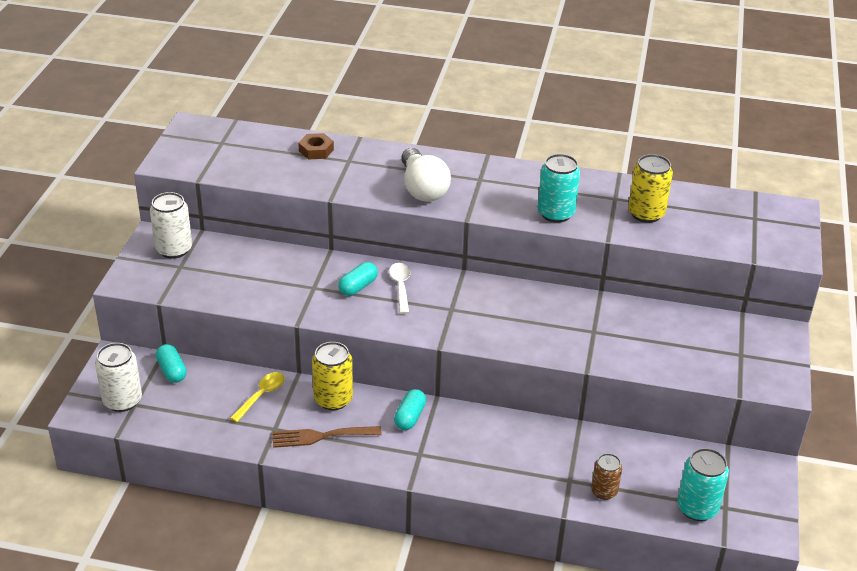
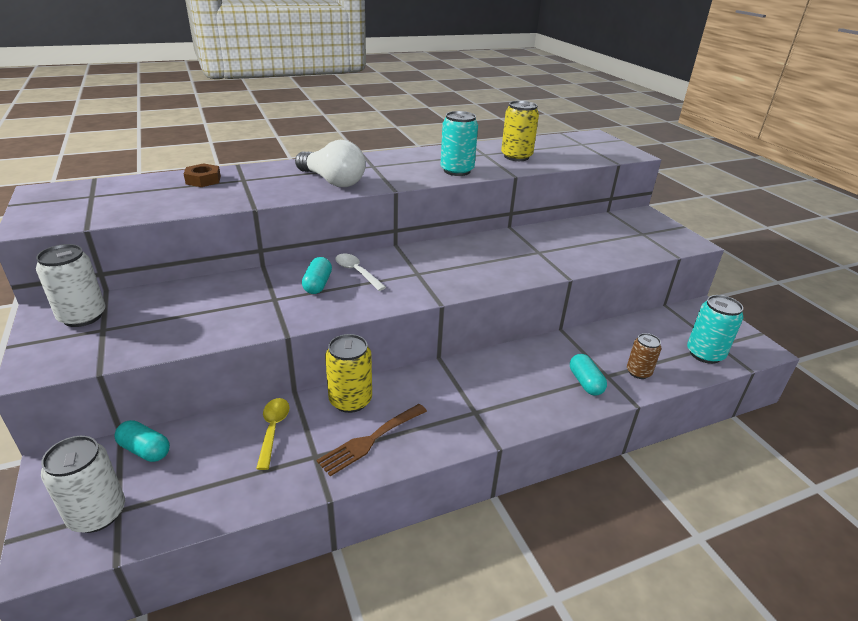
camera: 35 degrees left, 5 degrees down
turquoise capsule [394,389,426,430] -> turquoise capsule moved to [570,354,607,396]

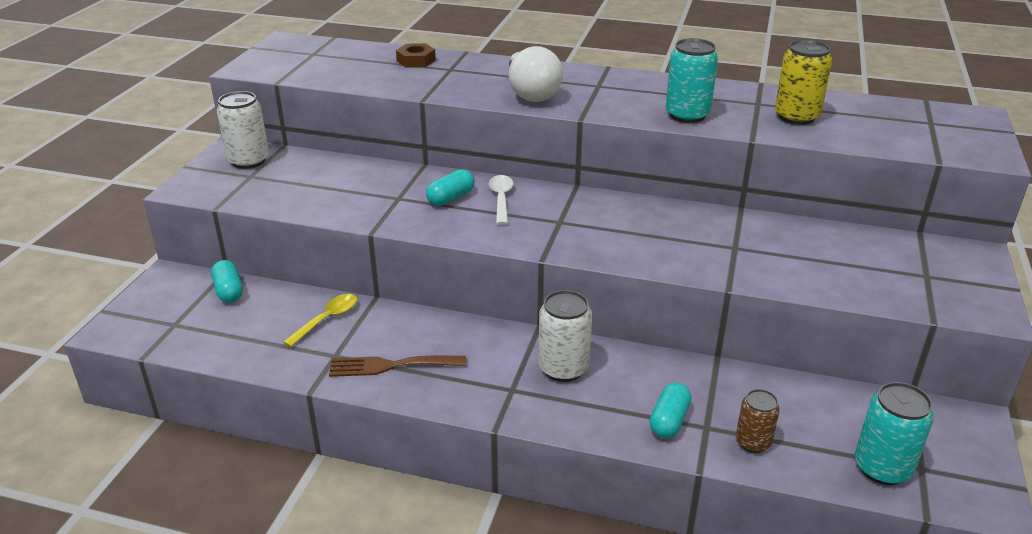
camera: 40 degrees right, 0 degrees up
white can [41,436,125,533] -> white can moved to [539,290,592,382]
yellow can [325,334,372,413] -> none

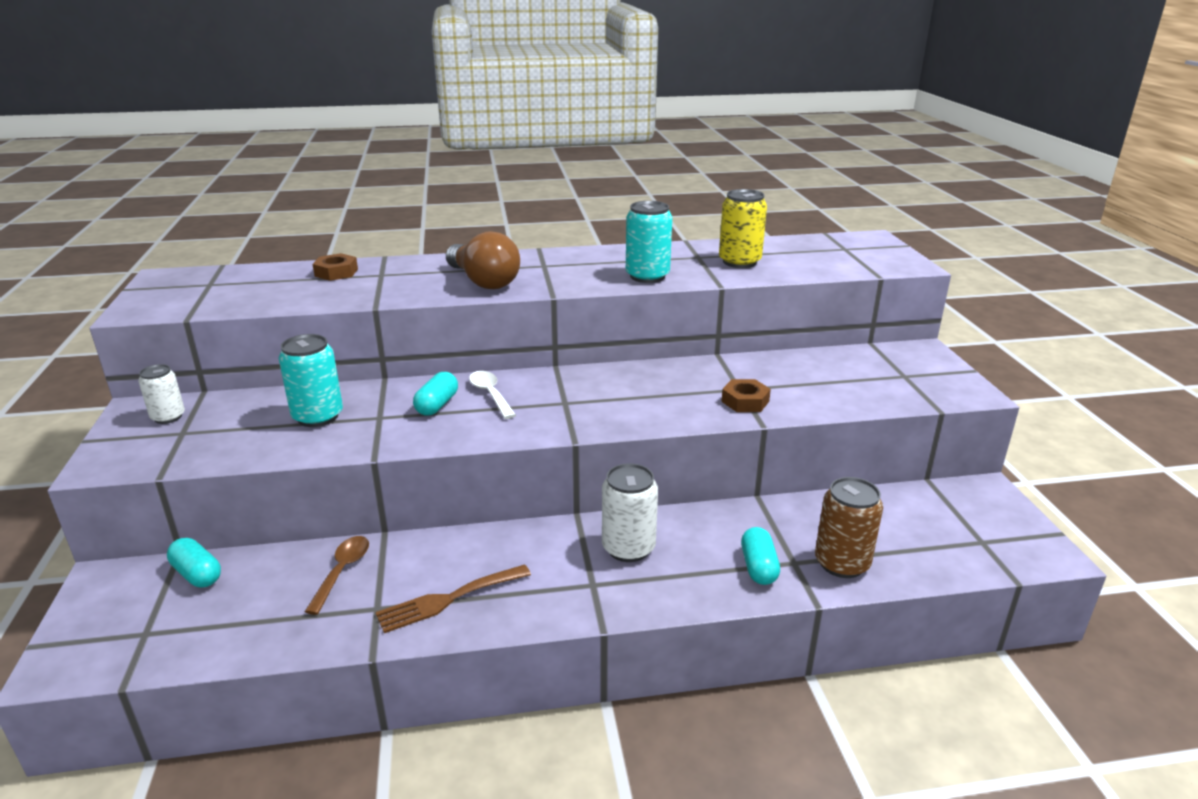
camera: 25 degrees left, 5 degrees down
white can [217,91,269,169] -> white can [138,364,185,424], size x0.65
yellow spoon [283,294,358,347] -> brown spoon [305,536,369,615]
white light bulb [509,46,563,102] -> brown light bulb [446,231,520,289]
brown can [736,389,780,453] -> brown can [815,477,883,578], size x1.55
turquoise can [855,382,934,485] -> turquoise can moved to [279,334,343,427]
none -> brown nut [721,379,771,412]

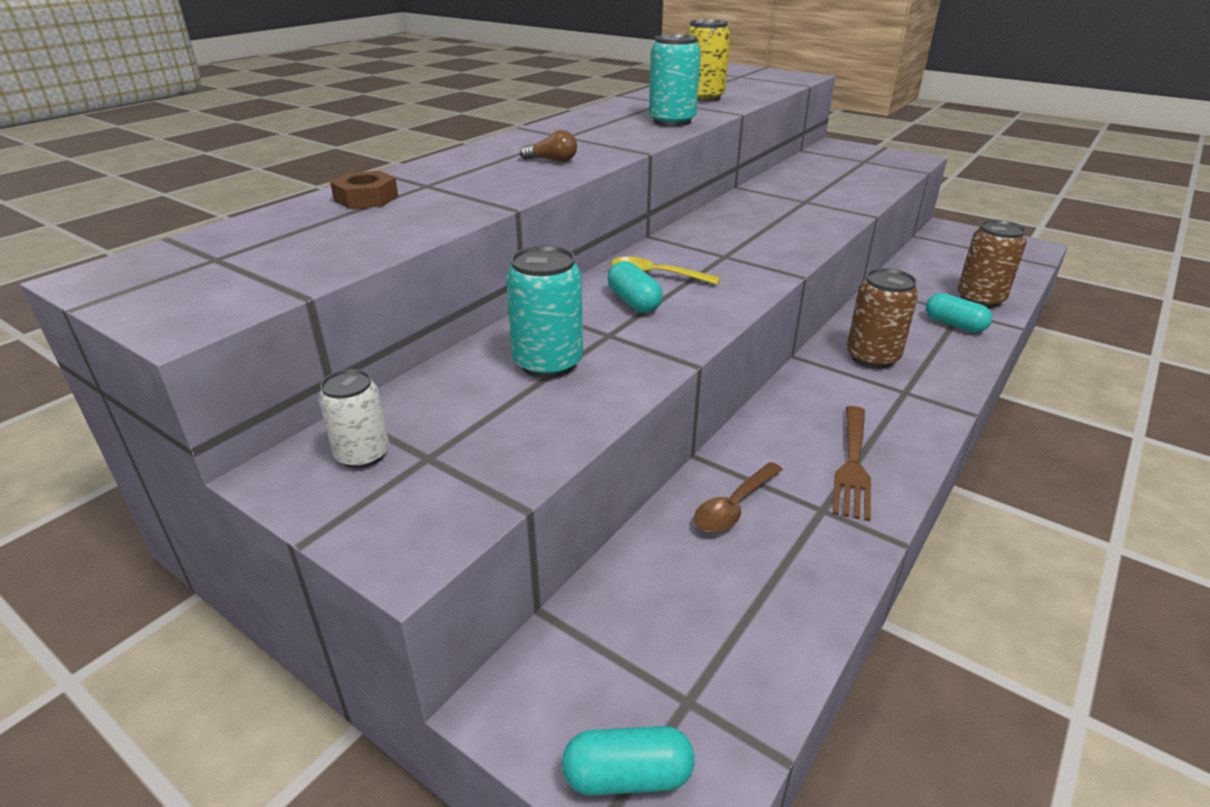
camera: 45 degrees left, 5 degrees up
turquoise capsule [167,538,221,587] -> turquoise capsule moved to [562,726,695,796]
brown spoon [305,536,369,615] -> brown spoon turned 105 degrees counterclockwise [694,462,783,533]
brown light bulb [446,231,520,289] -> brown light bulb [520,130,577,162], size x0.44
white spoon [469,371,516,419] -> yellow spoon [611,257,720,285]
white can [602,463,658,562] -> brown can [846,268,918,369]
brown nut [721,379,771,412] -> none

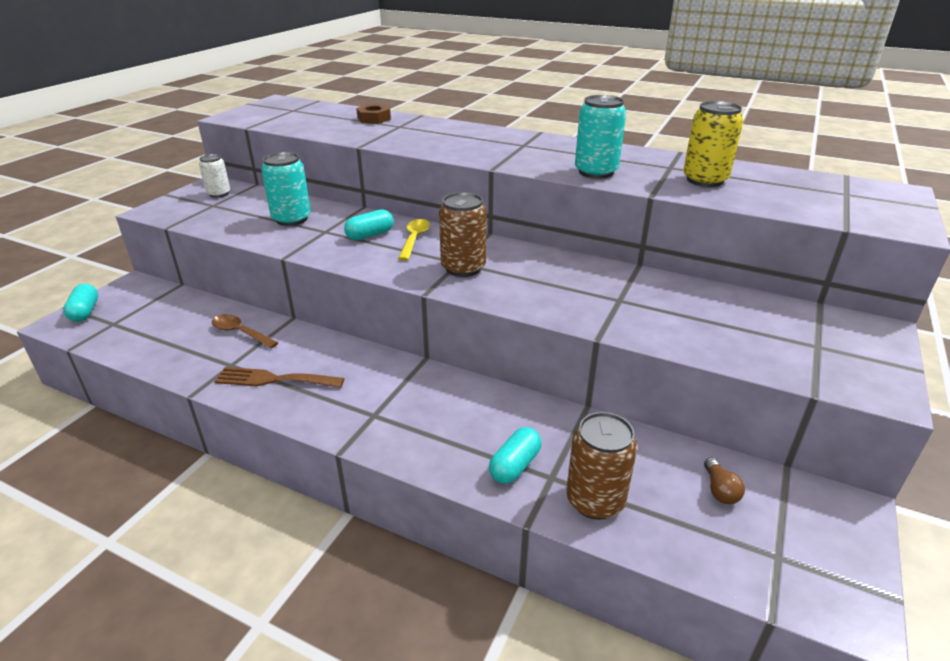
camera: 80 degrees right, 0 degrees up
brown light bulb [520,130,577,162] -> brown light bulb moved to [704,458,745,504]
brown can [846,268,918,369] -> brown can moved to [439,192,487,277]

